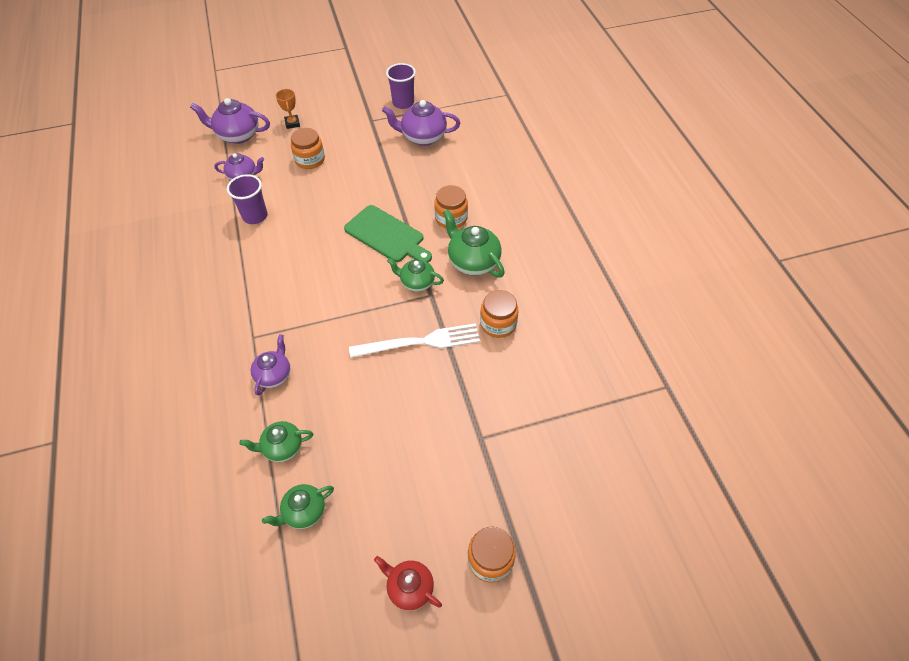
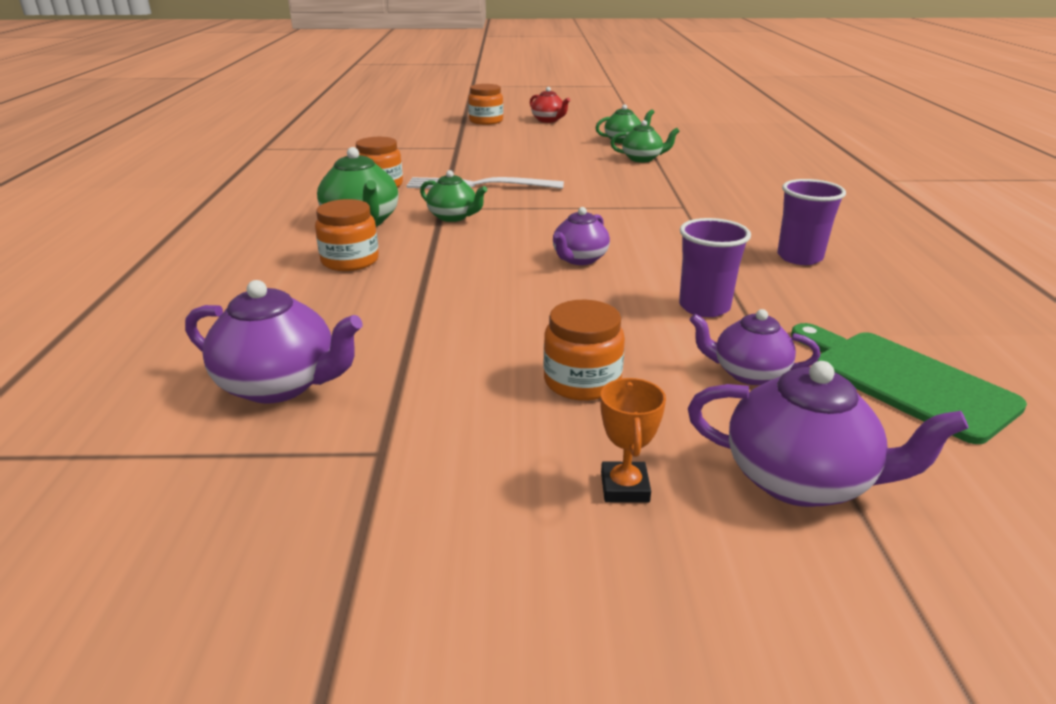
camera: 165 degrees left, 25 degrees down
purple teapot [251,334,290,396] -> purple teapot moved to [553,207,610,265]
green cutting board [344,205,432,263] -> green cutting board moved to [791,323,1027,444]
purple cup [386,63,416,109] -> purple cup moved to [777,179,846,265]

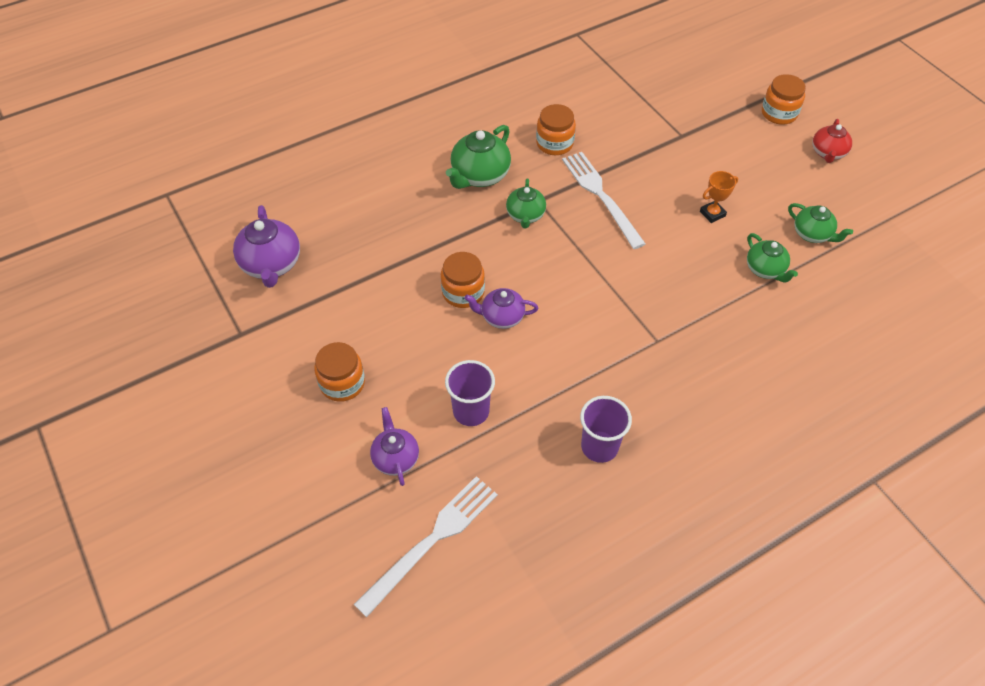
camera: 60 degrees right, 25 degrees up
orange jar [315,199,379,271] -> orange jar moved to [441,252,485,308]
orange trophy [601,378,666,503] -> orange trophy moved to [700,171,738,223]
purple teapot [688,361,969,507] -> none
green cutting board [791,323,1027,444] -> white fork [354,476,498,617]

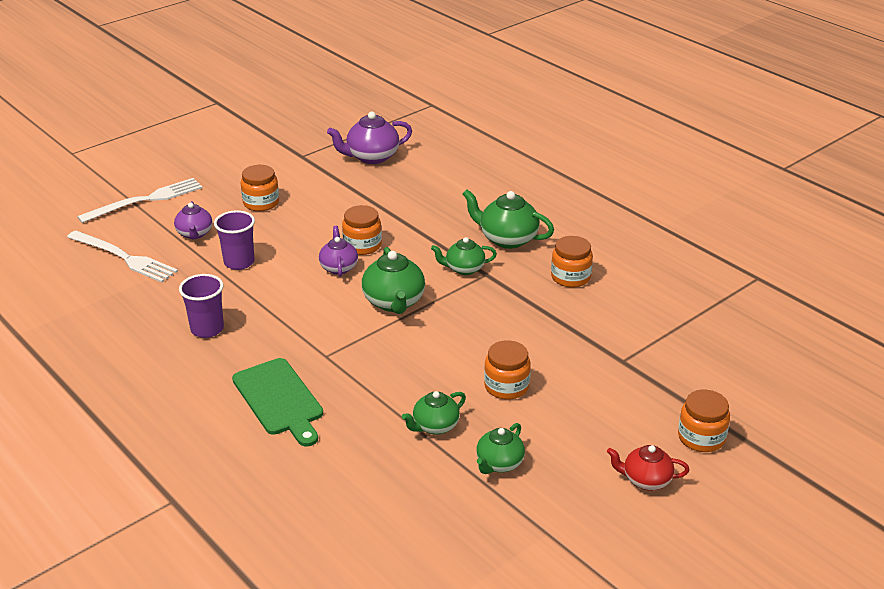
camera: 80 degrees right, 20 degrees down
purple teapot [370,407,419,486] -> purple teapot turned 105 degrees clockwise [174,201,212,239]
white fork [562,152,646,249] -> white fork moved to [77,178,203,223]
orange trophy [700,171,738,223] -> orange jar [484,340,531,400]
none -> green cutting board [232,358,323,447]
none -> green teapot [362,247,425,314]

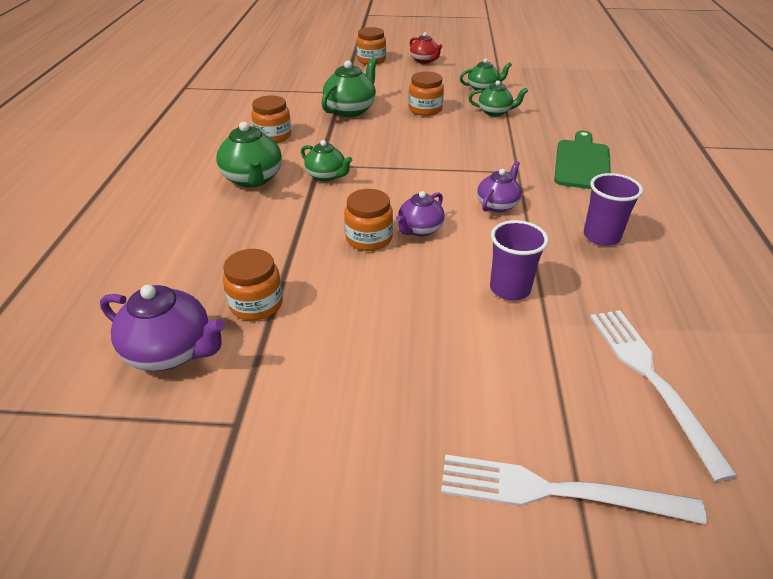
camera: 135 degrees left, 5 degrees up
purple teapot [174,201,212,239] -> purple teapot moved to [477,161,522,212]
orange jar [241,165,279,211] -> orange jar moved to [223,249,283,320]
green teapot [362,247,425,314] -> green teapot moved to [321,57,378,117]

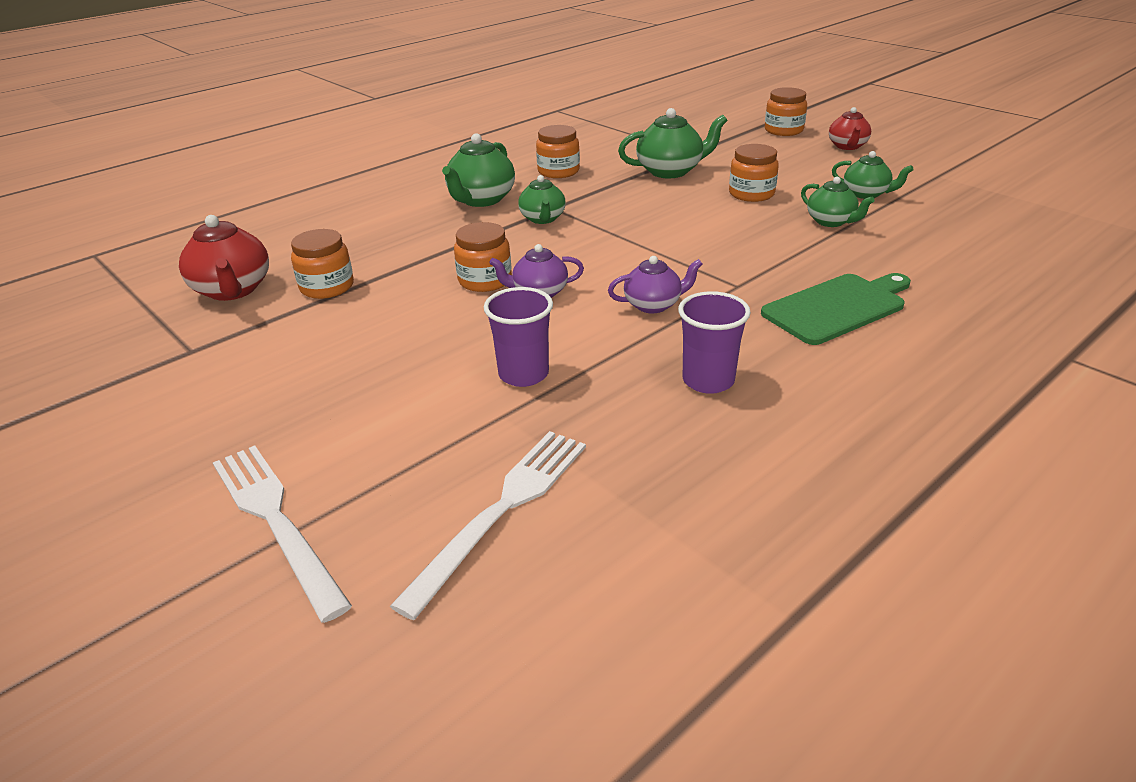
camera: 45 degrees right, 5 degrees down
purple teapot [100,285,225,371] -> red teapot [179,215,269,301]

